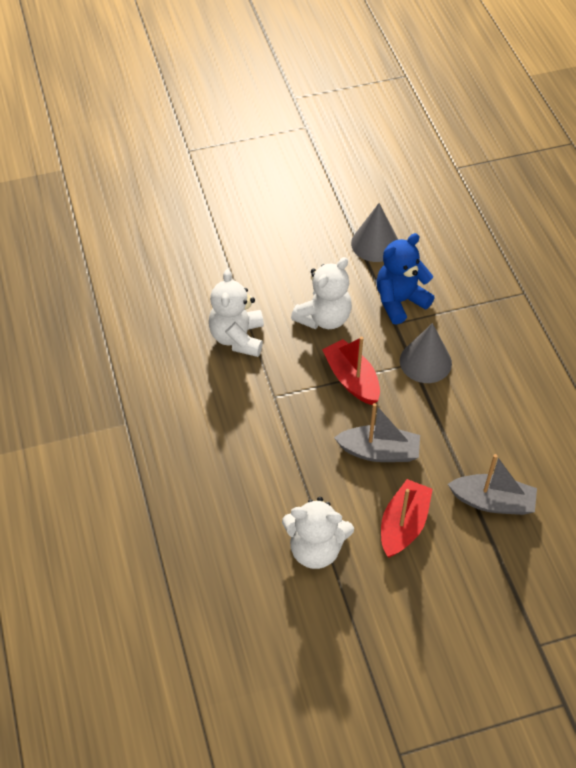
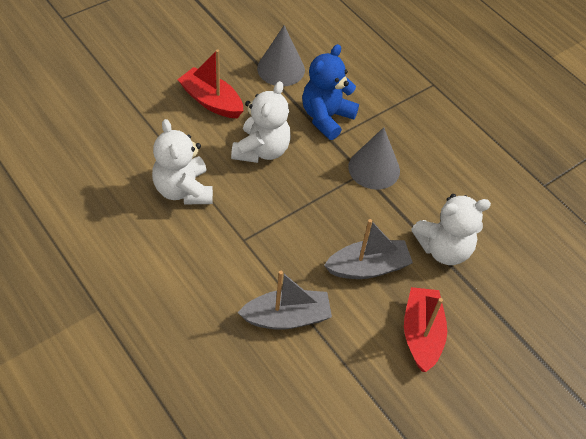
camera: 25 degrees left, 0 degrees up
white teddy bear [282,497,354,569] -> white teddy bear moved to [411,194,491,265]
red boat [322,337,380,405] -> red boat moved to [177,49,244,118]
grey boat [448,454,537,515] -> grey boat moved to [238,271,332,330]

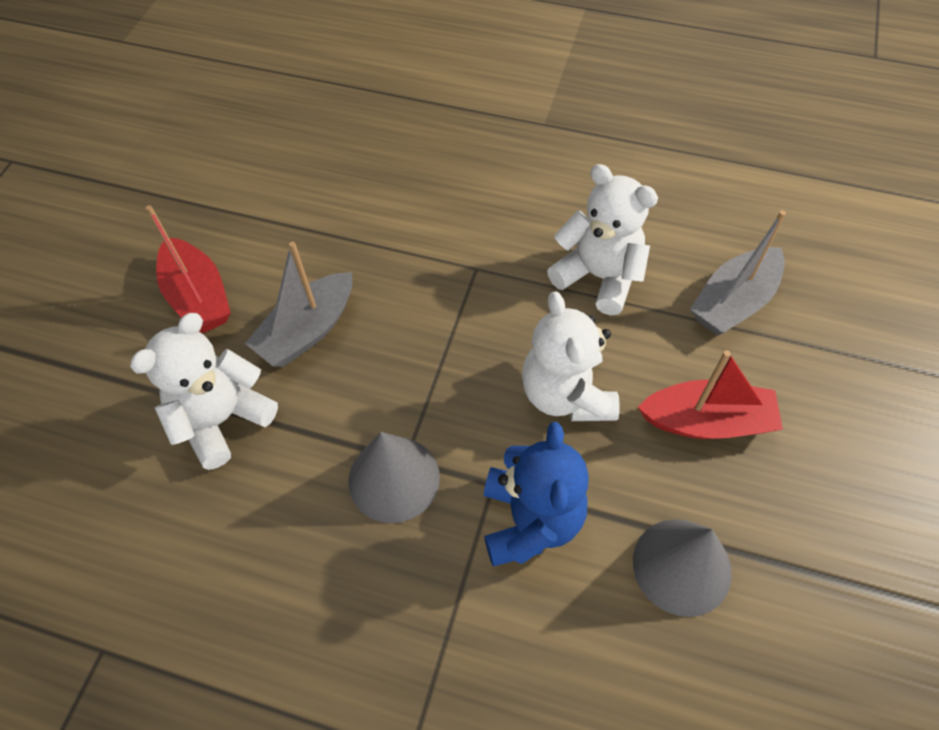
camera: 150 degrees right, 5 degrees up
grey boat [238,271,332,330] -> grey boat moved to [690,210,786,335]

